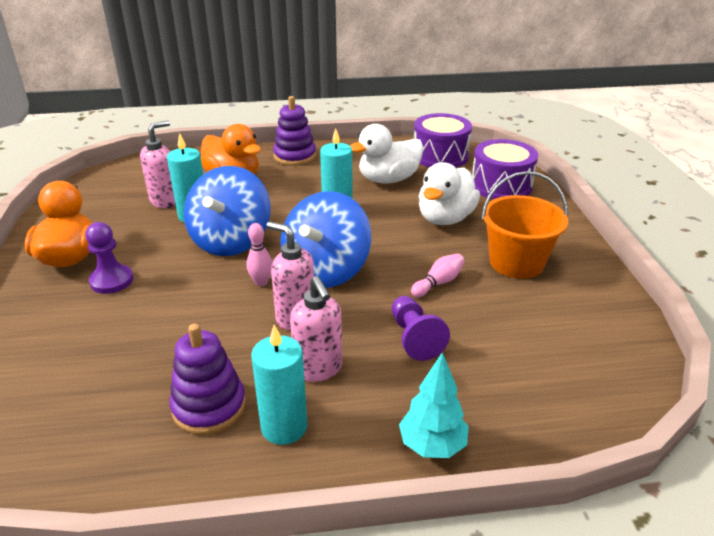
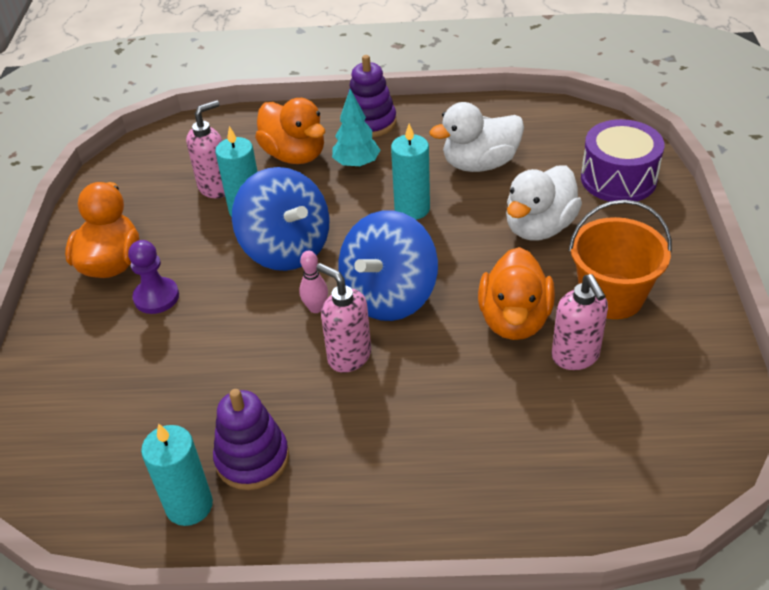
camera: 10 degrees right, 10 degrees up
blue spinning top [184,166,271,256] -> blue spinning top turned 60 degrees counterclockwise [232,167,330,271]
turquoise candle [251,325,307,445] -> turquoise candle moved to [141,423,213,526]
pink soap dispenser [290,276,342,382] -> pink soap dispenser moved to [552,274,608,370]
purple pawn [392,296,450,361] -> none
turquoise tree [399,353,469,458] -> turquoise tree moved to [332,89,380,168]
pink bowling pin [411,253,465,297] -> orange duck [478,247,555,340]
purple drum [414,113,472,168] -> none

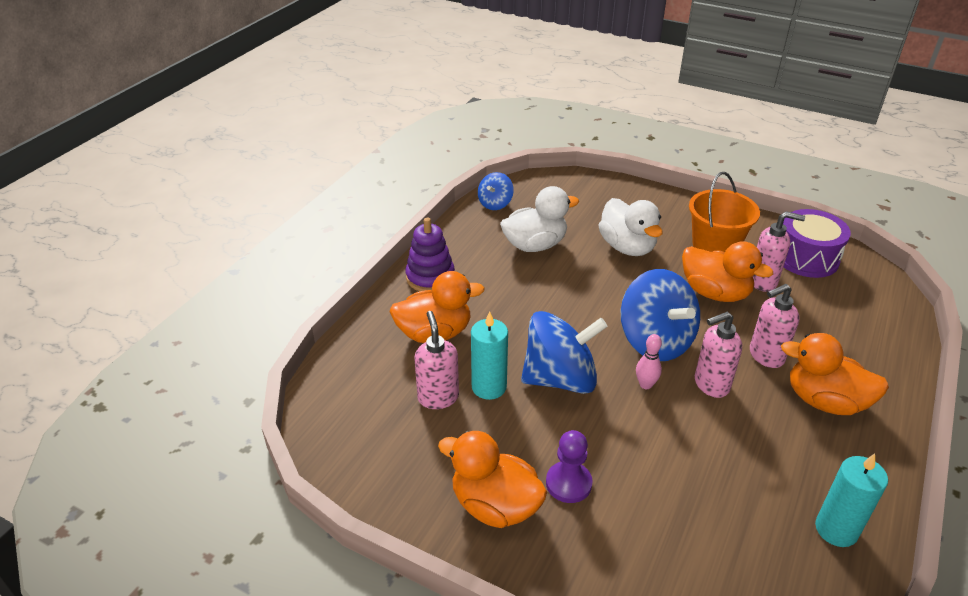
camera: 65 degrees left, 5 degrees down
purple stacking toy [213,389,289,490] -> none
turquoise tree [332,89,380,168] -> none
turquoise candle [391,124,430,220] -> none
white duck [429,102,524,172] -> white duck turned 120 degrees counterclockwise [500,186,579,252]
purple drum [581,119,665,202] -> purple drum moved to [783,209,851,278]
none -> blue spinning top [478,172,514,210]
none -> pink soap dispenser [750,284,799,368]
none -> orange duck [781,333,889,415]

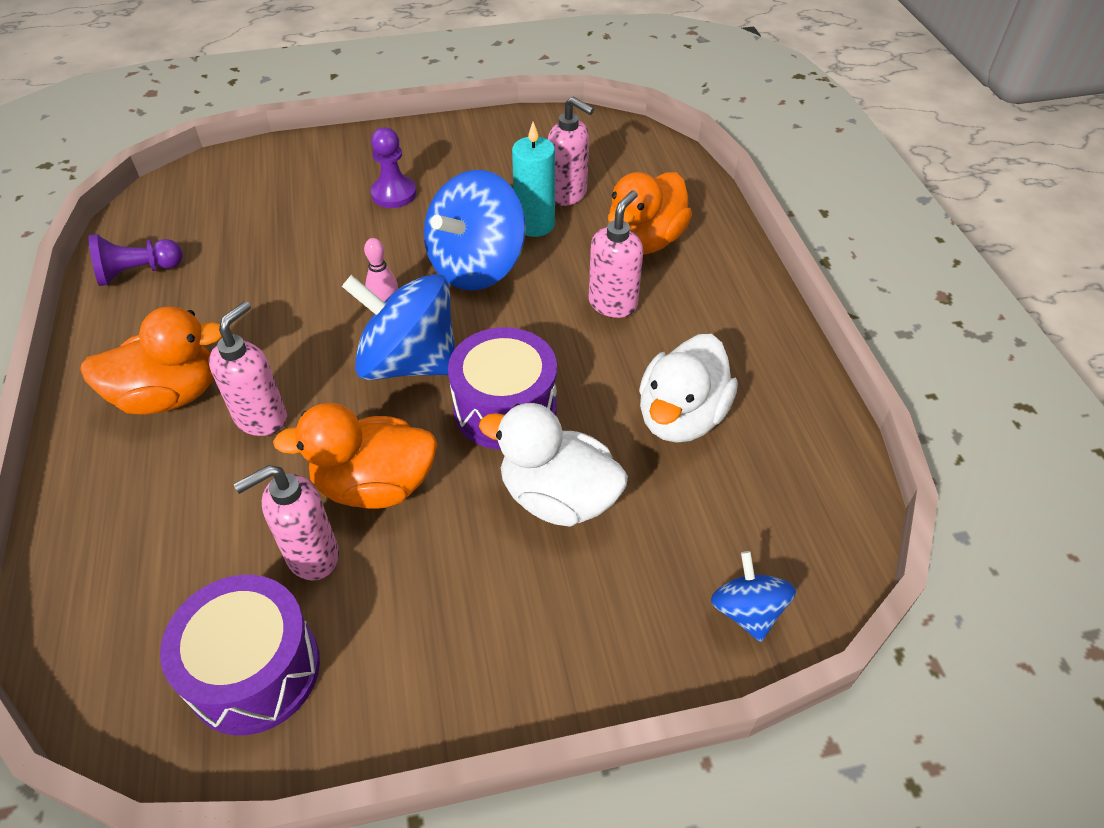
camera: 140 degrees right, 10 degrees up
purple stacking toy [405,218,455,291] -> none
orange duck [438,431,547,528] -> none
blue spinning top [478,172,514,210] -> blue spinning top moved to [711,551,796,642]
orange bucket [689,172,760,252] -> none
pink soap dispenser [695,312,742,398] -> pink soap dispenser moved to [588,190,643,318]
turquoise candle [815,453,888,547] -> purple pawn [88,234,183,286]
none -> purple drum [448,327,557,450]

